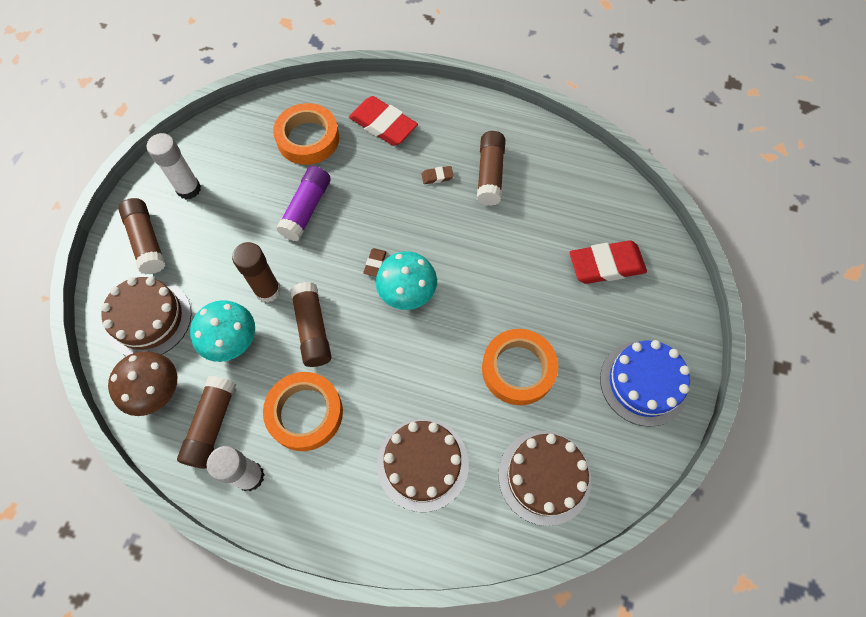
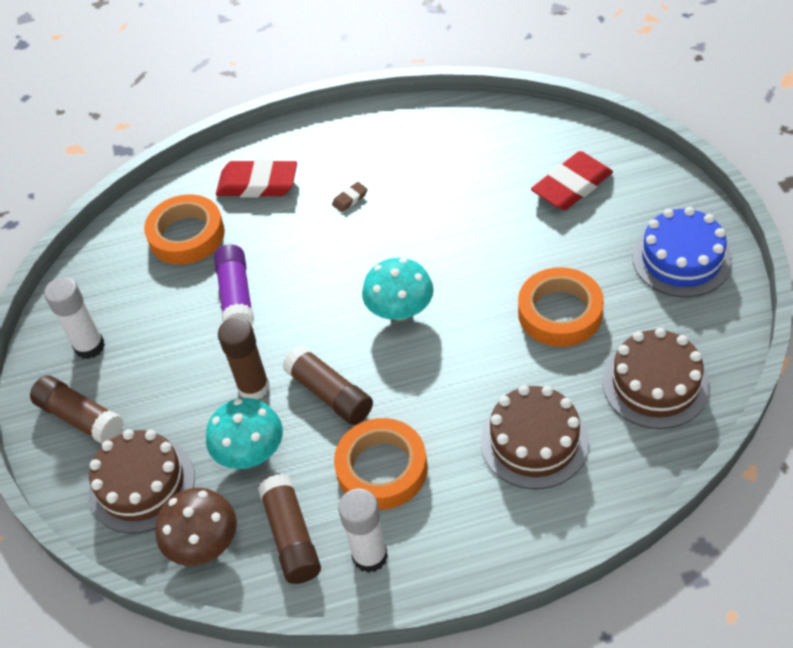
camera: 25 degrees left, 15 degrees down
brown eraser [363,248,387,277] -> none
brown glue stick [477,131,505,206] -> none

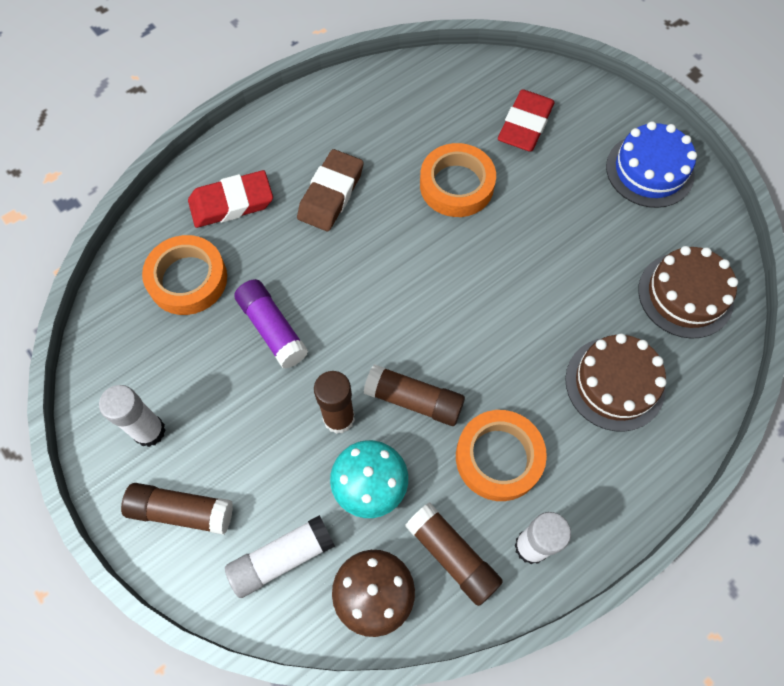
camera: 30 degrees left, 15 degrees up
brown cake [89,429,195,533] -> white glue stick [225,515,335,598]
brown eraser [332,182,368,212] -> brown eraser [297,149,364,231], size x2.30
turquoise mushroom [362,258,434,320] -> none
orange tape [518,267,604,347] -> orange tape moved to [420,143,496,217]

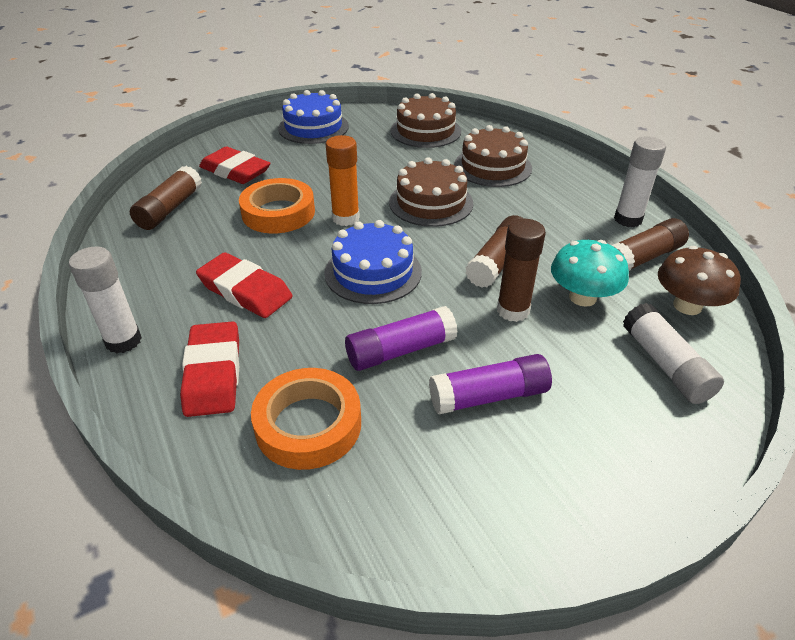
camera: 80 degrees left, 25 degrees down
white glue stick [99,385,166,447] -> white glue stick moved to [69,247,142,354]
brown glue stick [121,483,233,535] -> brown glue stick moved to [130,166,202,230]
brown eraser [297,149,364,231] -> red eraser [196,252,293,318]
orange tape [456,410,547,501] -> none
none -> blue cake [324,220,422,304]
none -> orange glue stick [326,135,360,226]
none -> brown cake [389,157,474,227]
none -> purple glue stick [429,354,552,414]

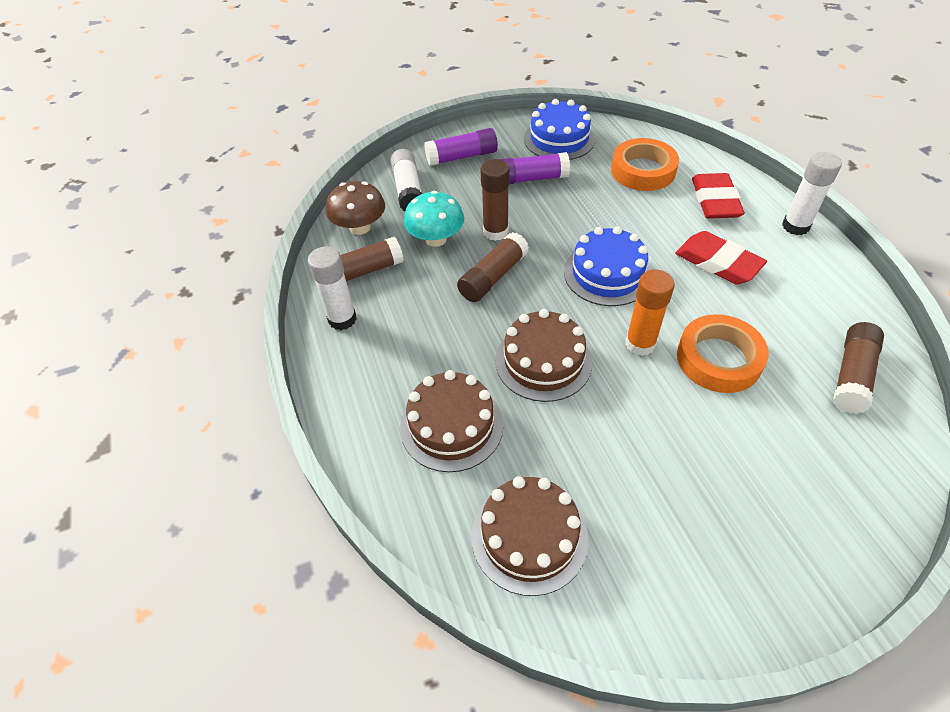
camera: 170 degrees left, 10 degrees up
red eraser [199,147,271,184] -> none
blue cake [278,90,349,144] -> blue cake moved to [524,99,596,160]
purple glue stick [345,306,458,371] -> purple glue stick moved to [424,128,498,166]

